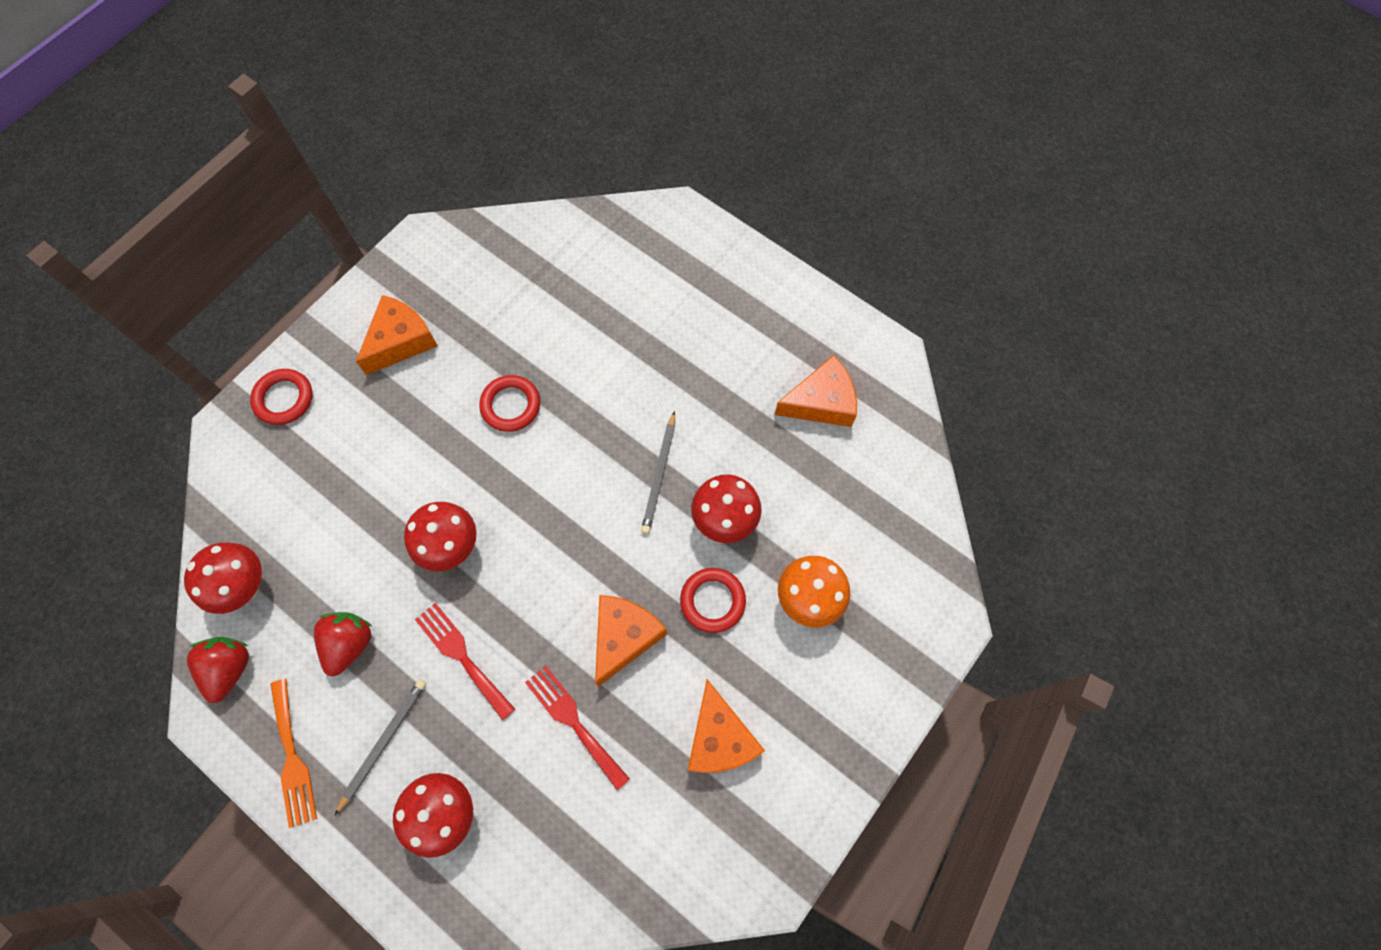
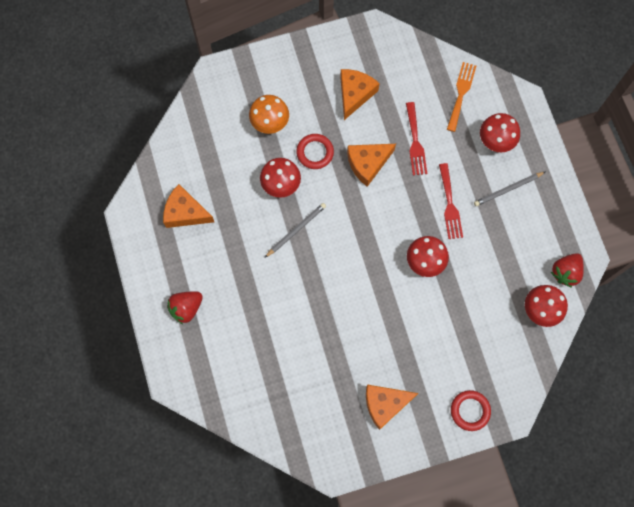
camera: 145 degrees left, 5 degrees up
orange fork [271,679,317,828] -> orange fork moved to [447,62,476,132]
red strawberry [314,612,373,676] -> red strawberry moved to [167,291,203,324]
red ring [479,375,540,432] -> none

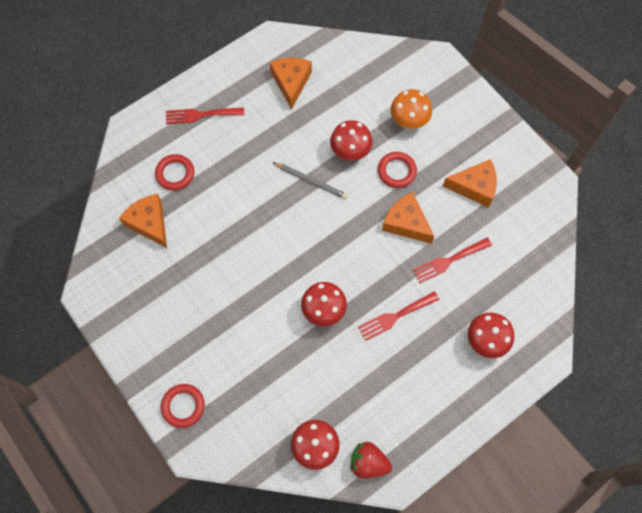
camera: 70 degrees right, 5 degrees down
red strawberry [167,291,203,324] -> red fork [166,107,244,124]
orange cheese [366,384,419,430] -> orange cheese moved to [119,194,167,248]
orange fork [447,62,476,132] -> none
grey pencil [474,172,545,206] -> none
none -> red ring [155,154,194,190]

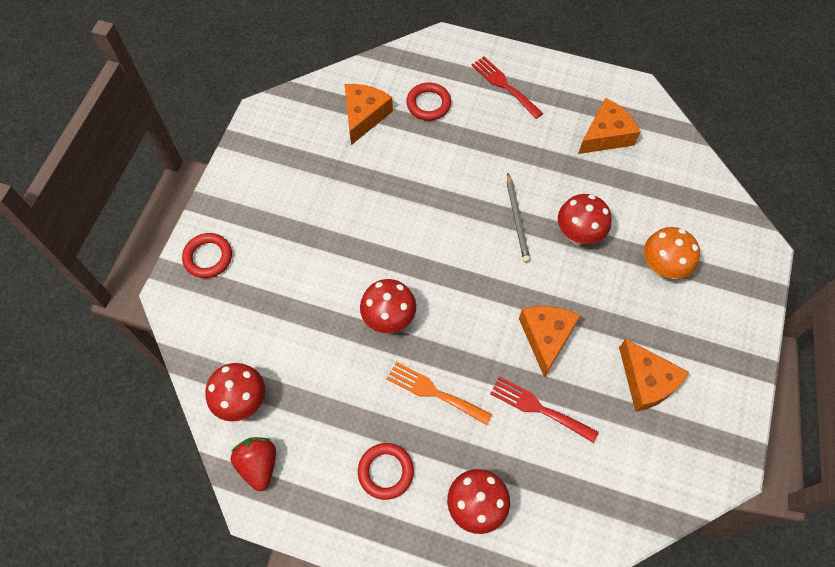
camera: 55 degrees right, 5 degrees down
red fork [358,291,439,341] -> orange fork [387,362,492,425]
red ring [378,152,417,188] -> red ring moved to [358,443,414,500]

